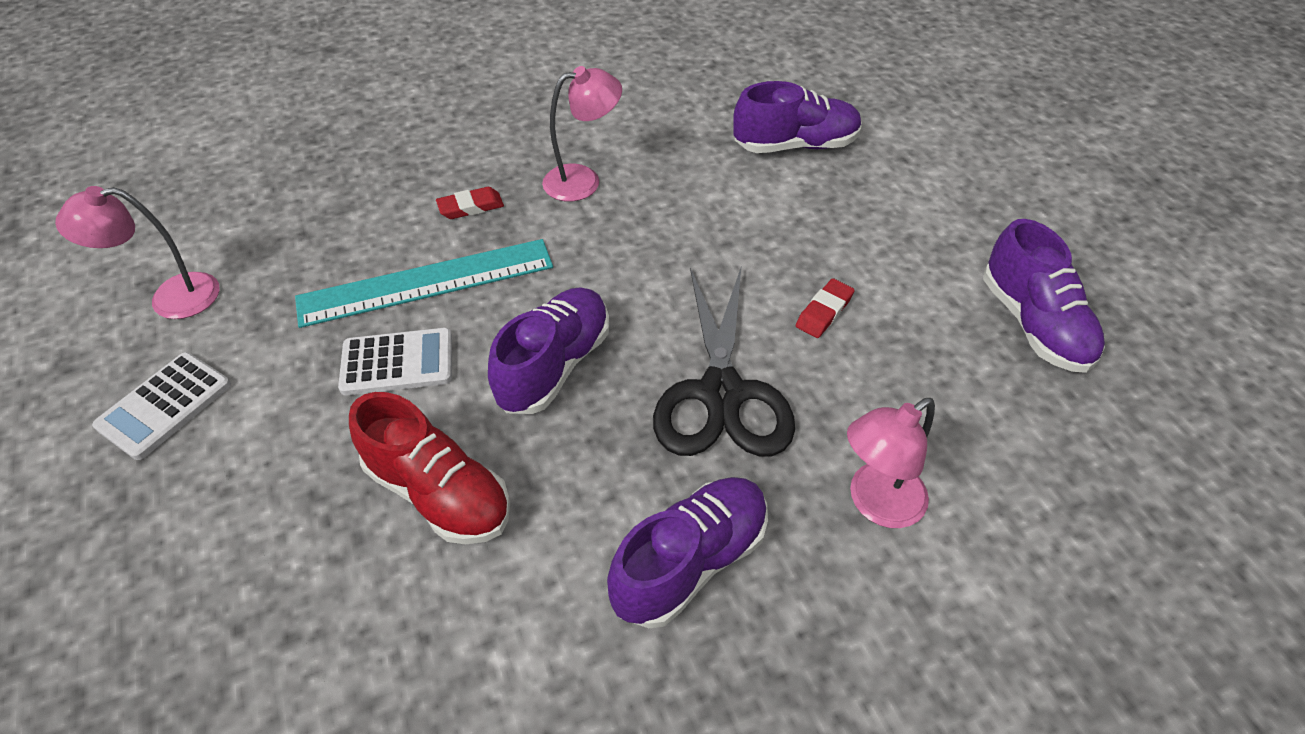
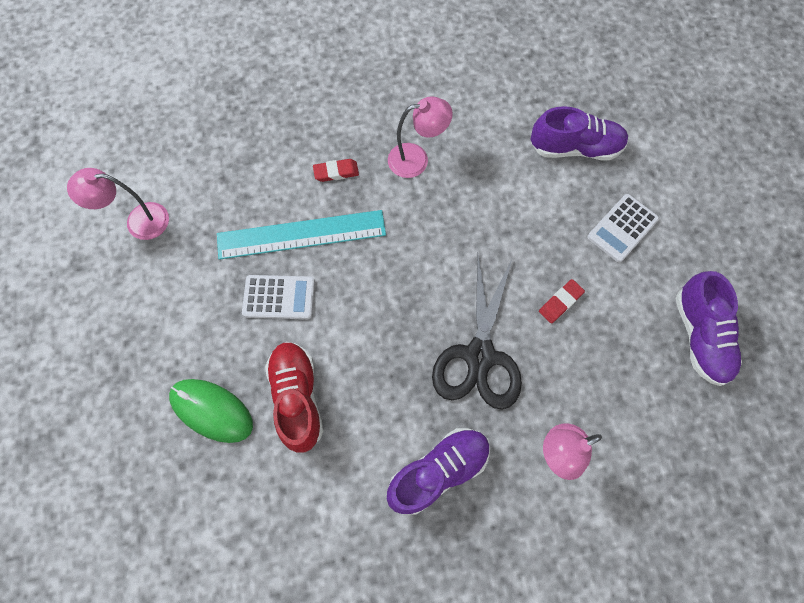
camera: 10 degrees right, 20 degrees up
white calculator [92,352,231,460] -> white calculator moved to [587,194,659,263]
red shoe [349,392,510,544] -> red shoe turned 150 degrees counterclockwise [265,342,323,453]
purple shoe [488,287,609,414] -> none
none -> green mouse [169,379,253,443]

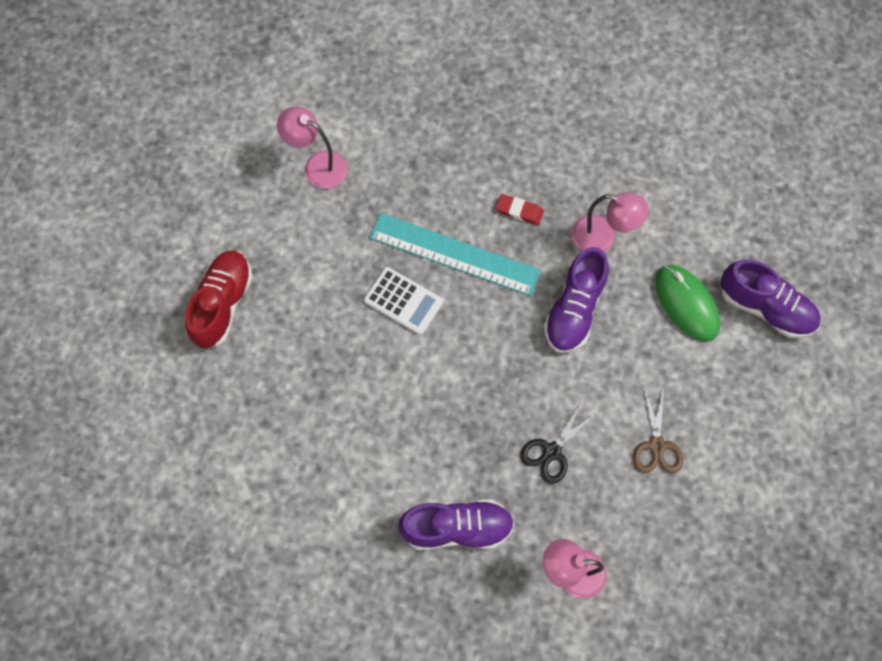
camera: 30 degrees right, 0 degrees up
green mouse [169,379,253,443] -> green mouse moved to [656,265,720,342]
red shoe [265,342,323,453] -> red shoe moved to [185,250,253,348]
black scissors [432,255,522,410] -> black scissors [520,399,597,484], size x0.55
red eraser [539,279,585,323] -> brown scissors [633,386,683,473]
white calculator [587,194,659,263] -> none
purple shoe [675,271,742,386] -> purple shoe moved to [544,247,609,353]

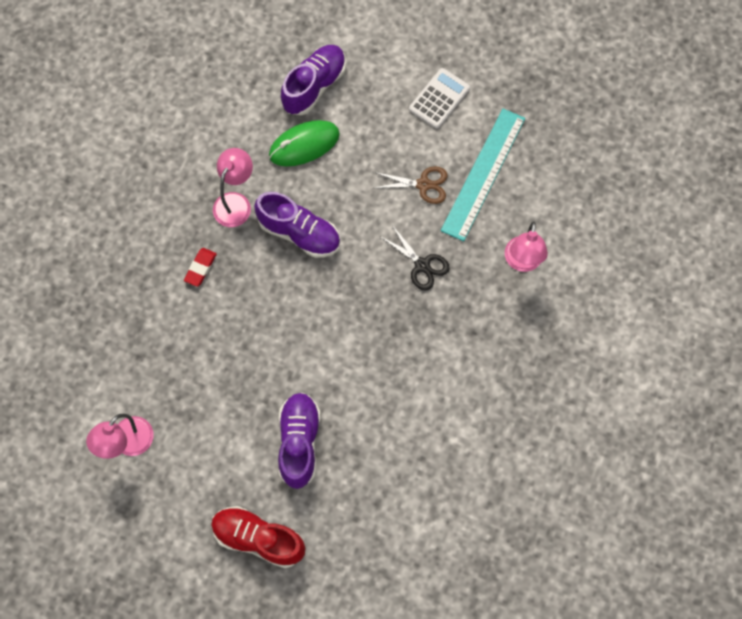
camera: 85 degrees left, 0 degrees up
white calculator [364,267,443,335] -> white calculator moved to [409,68,470,129]
turquoise ruler [369,213,541,296] -> turquoise ruler moved to [441,109,525,241]
purple shoe [398,499,514,550] -> purple shoe moved to [278,393,321,489]

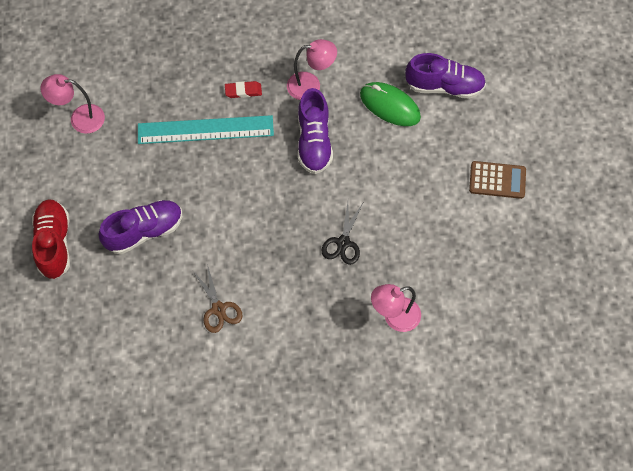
camera: 60 degrees right, 5 degrees down
brown scissors [374,166,448,204] -> brown scissors moved to [192,264,243,333]
white calculator [409,68,470,129] -> brown calculator [469,161,526,199]
turquoise ruler [441,109,525,241] -> turquoise ruler moved to [138,115,274,144]

